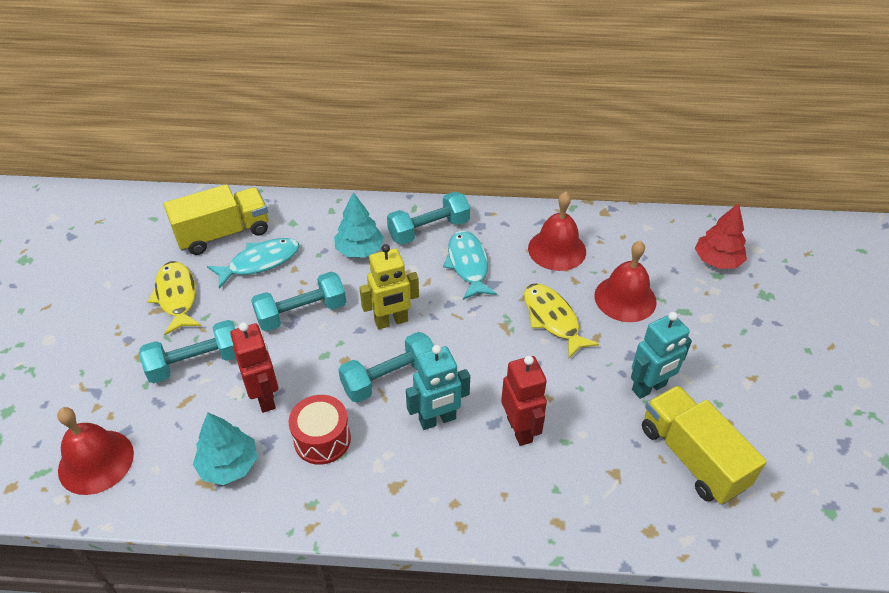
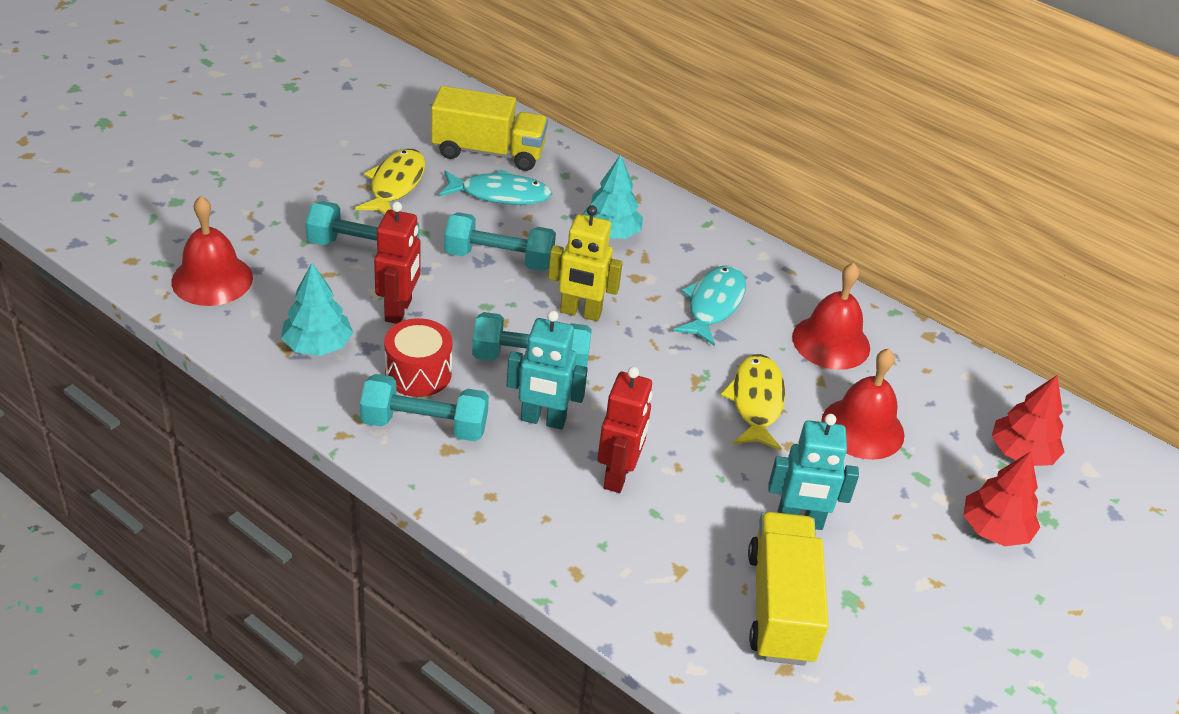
camera: 30 degrees right, 5 degrees down
turquoise dumbbell [387,192,470,245] -> turquoise dumbbell moved to [360,374,489,441]
none -> red tree [963,451,1040,546]

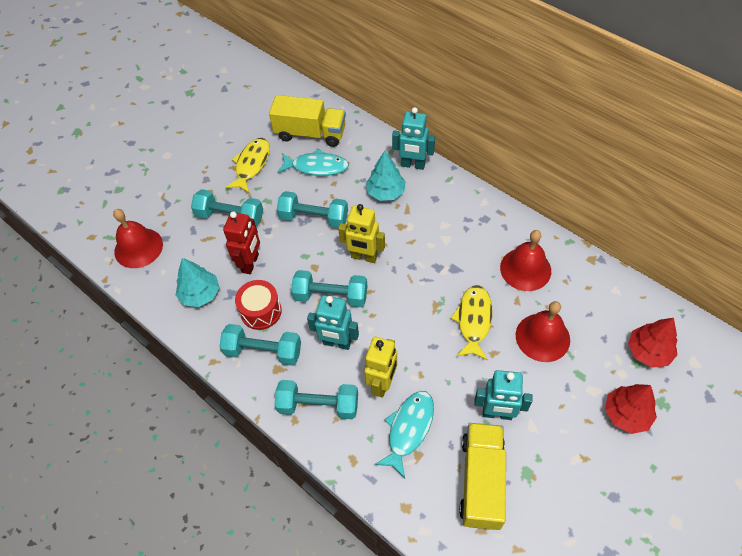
camera: 10 degrees right, 15 degrees up
red robot [598,367,653,493] -> yellow robot [364,337,397,398]
turquoise fish [673,265,746,346] -> turquoise fish moved to [375,391,434,478]
none -> turquoise dumbbell [275,380,358,419]
none -> turquoise robot [392,107,435,170]

